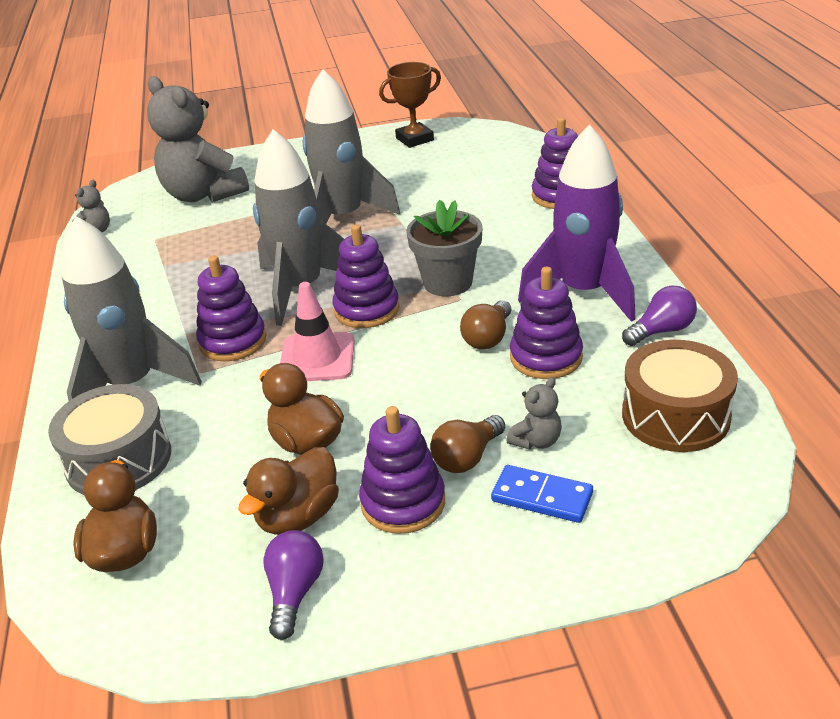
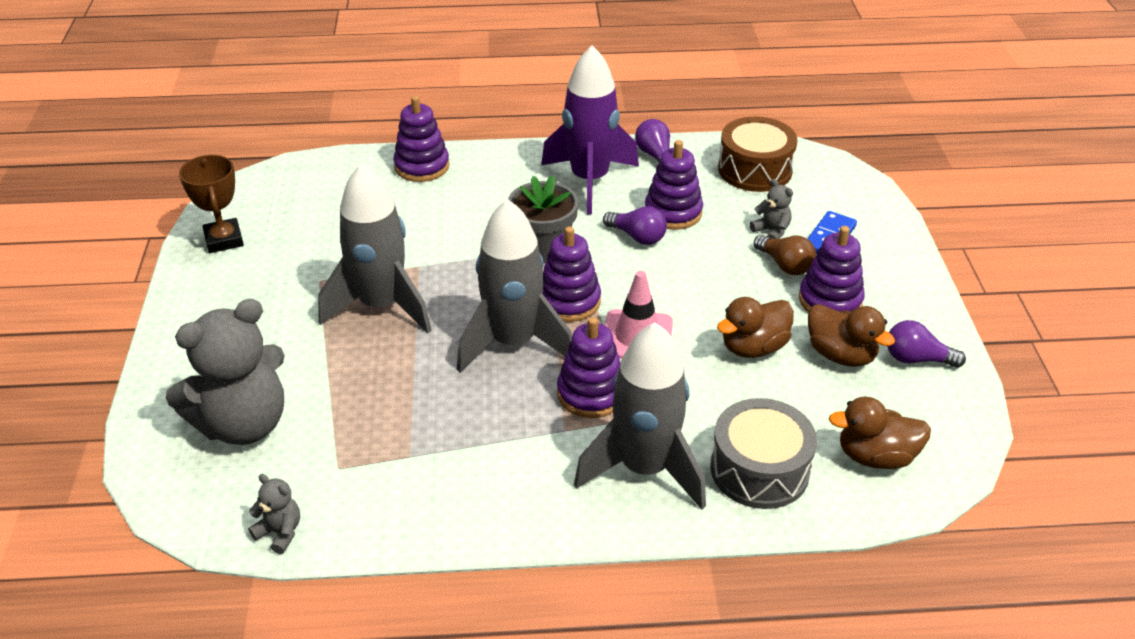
camera: 85 degrees left, 5 degrees up
brown light bulb [460,300,511,349] -> purple light bulb [603,206,667,245]

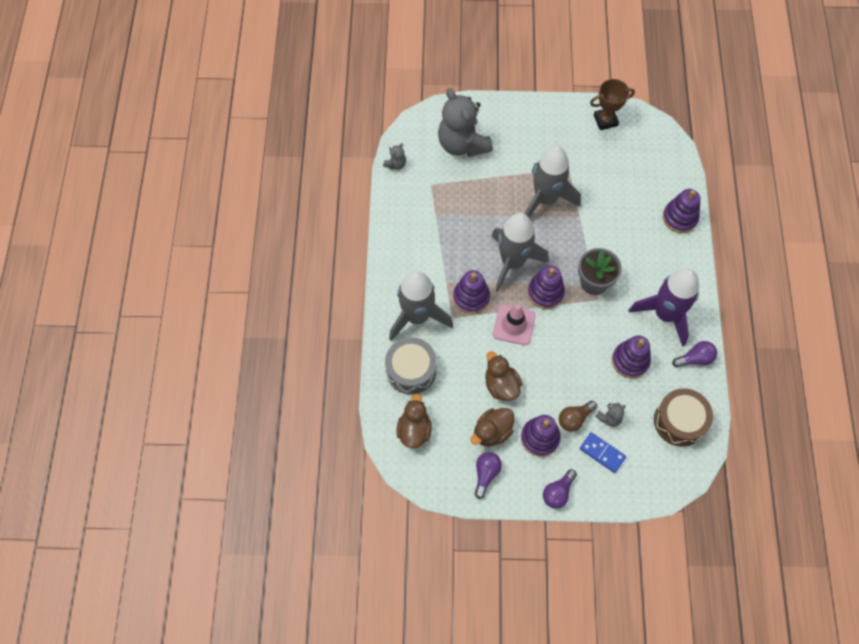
camera: 95 degrees right, 25 degrees up
purple light bulb [603,206,667,245] -> purple light bulb moved to [543,469,577,508]

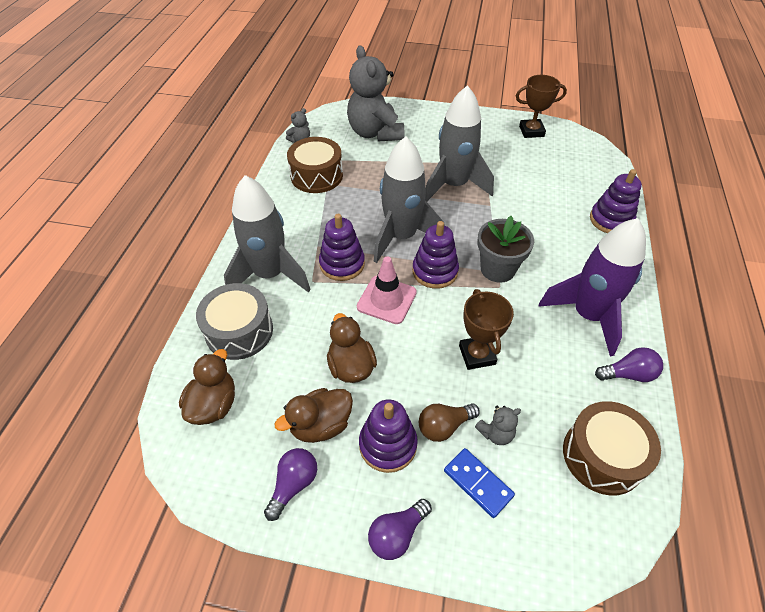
camera: 10 degrees right, 15 degrees down
purple stacking toy [612,335,651,378] -> none
none -> brown drum [287,137,343,193]
none -> brown trophy [459,289,514,370]

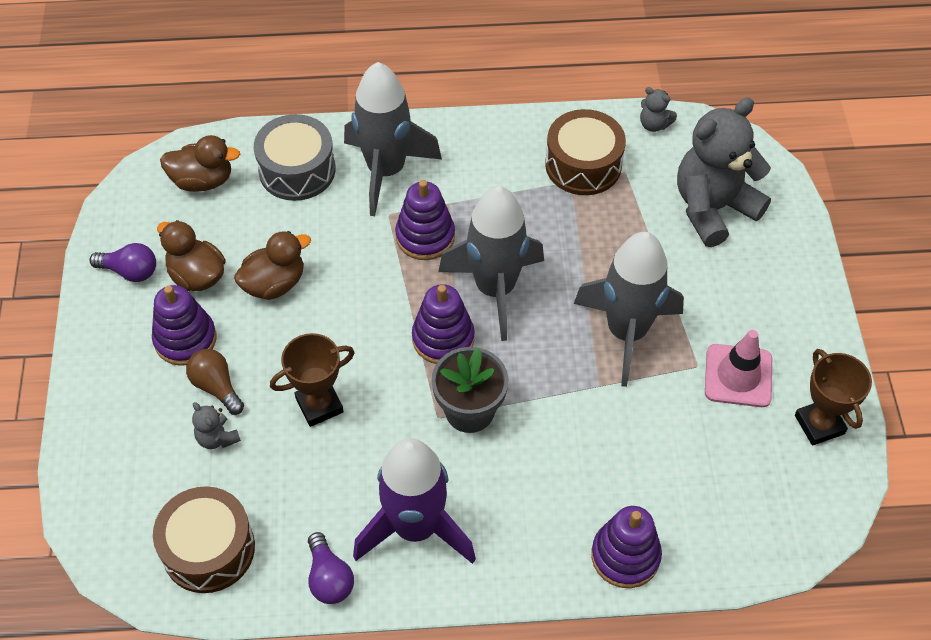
camera: 75 degrees right, 5 degrees up
pink traffic cone [357,257,417,324] -> pink traffic cone moved to [705,330,772,407]
purple light bulb [368,499,432,560] -> none
blue domino [444,448,515,518] -> none

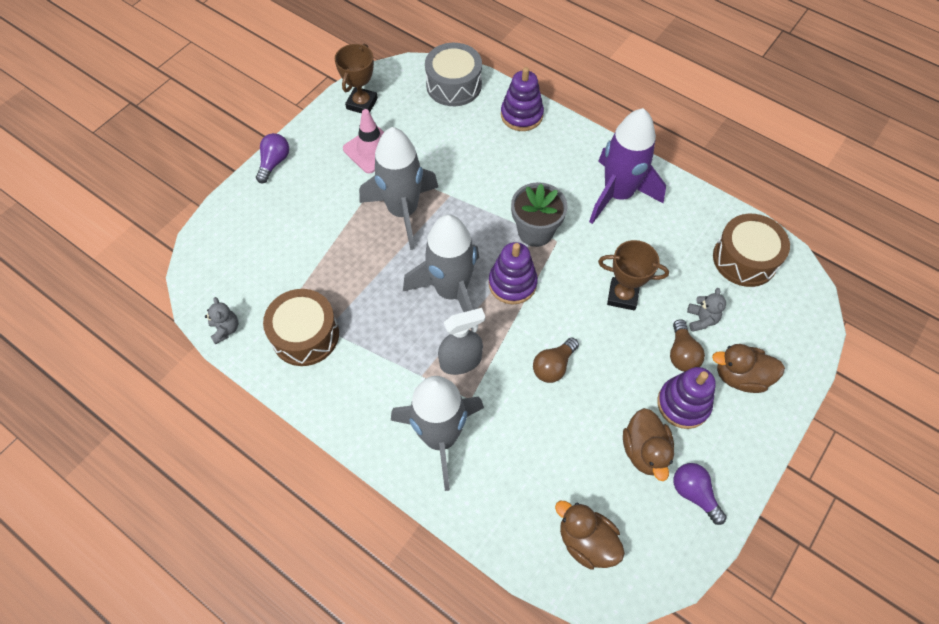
camera: 140 degrees left, 5 degrees up
brown duck [234,231,311,300] -> brown duck moved to [712,344,785,393]
grey drum [254,114,336,201] -> grey drum moved to [425,43,482,106]
purple light bulb [308,532,354,604] -> purple light bulb moved to [256,133,289,183]
purple stacking toy [395,180,455,260] -> grey spray bottle [438,308,485,375]
grey teddy bear [677,98,771,247] -> none
none -> brown light bulb [533,337,579,383]

